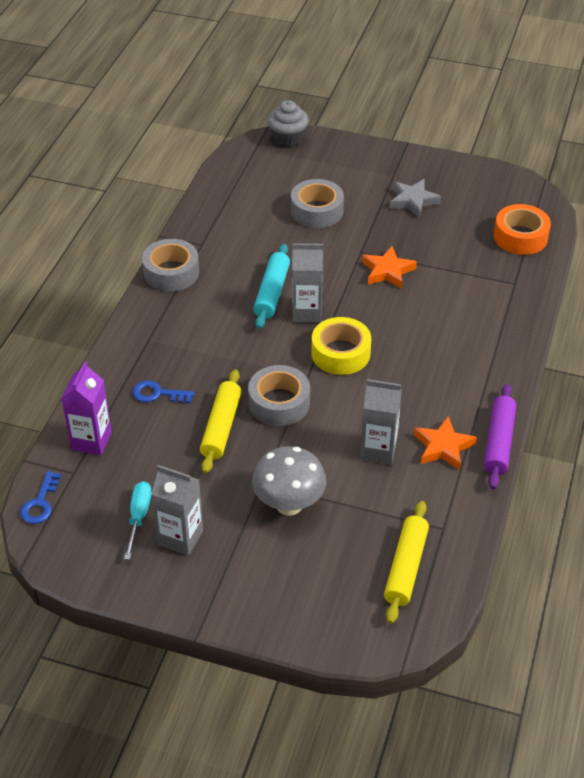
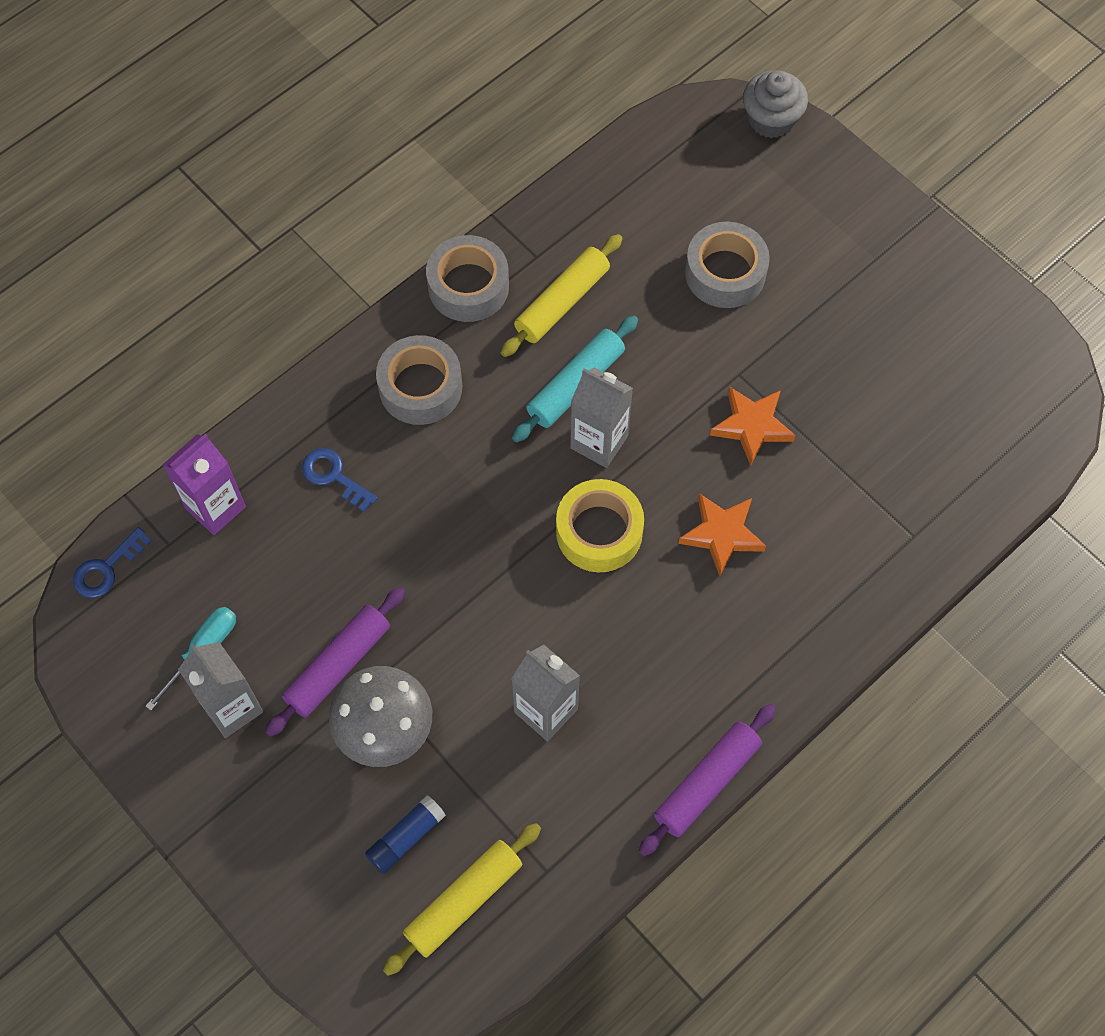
camera: 30 degrees right, 20 degrees up
yellow rolling pin [200,369,241,473] -> yellow rolling pin moved to [500,234,623,357]
grey tape [248,365,310,426] -> grey tape moved to [376,335,462,425]
grey star [390,179,441,218] -> none
orange star [414,416,477,470] -> orange star moved to [679,493,766,576]
orange tape [494,204,551,255] -> none
none -> purple rolling pin [265,587,405,737]
none -> blue glue stick [365,795,446,874]

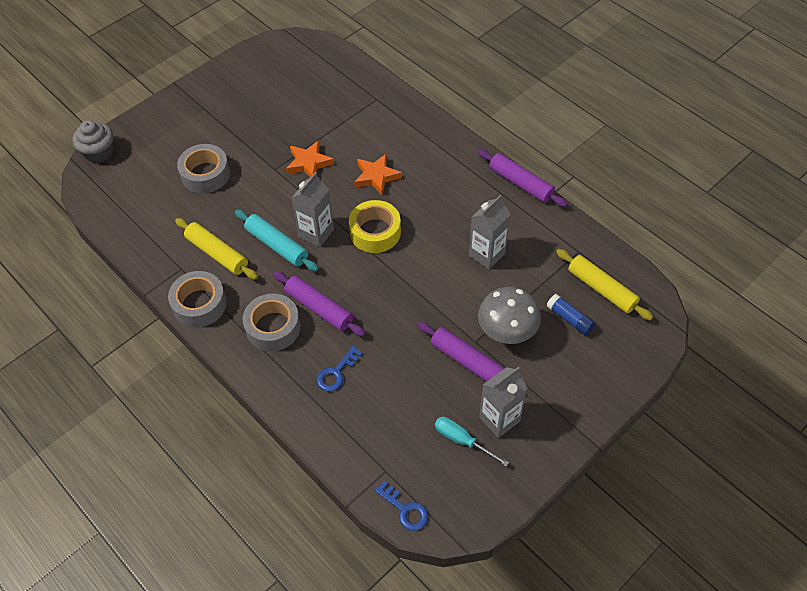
camera: 90 degrees left, 10 degrees down
purple carton [162,434,246,535] -> none
none -> purple rolling pin [273,271,366,336]

